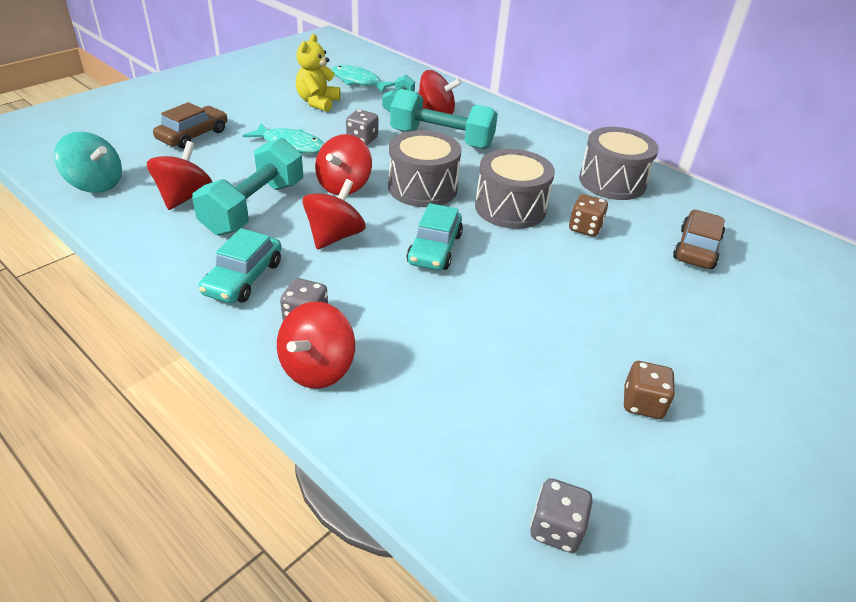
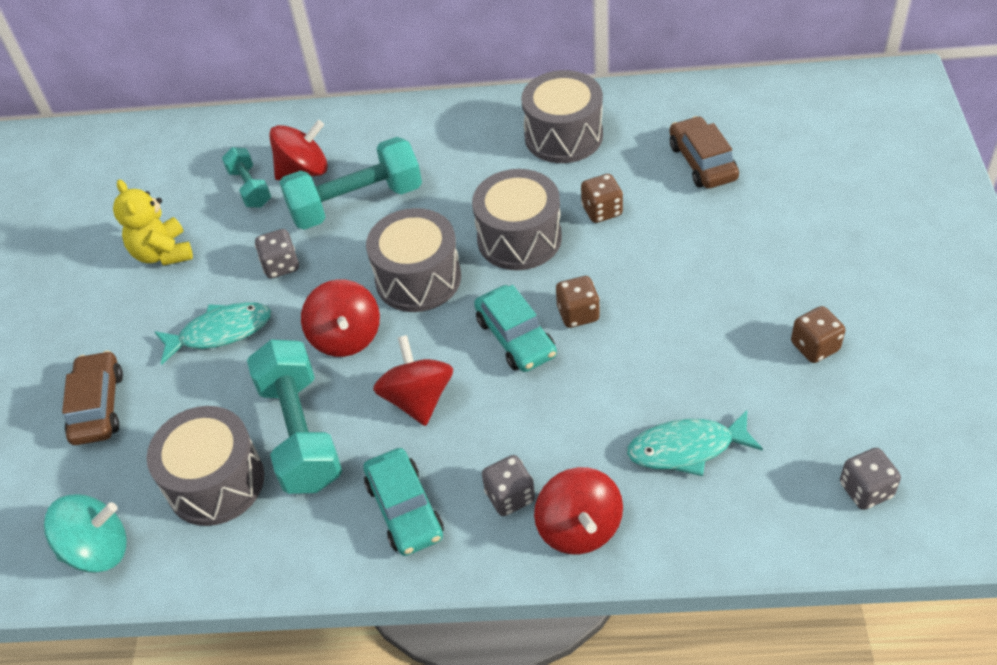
camera: 35 degrees left, 10 degrees up
red spinning top [147,141,212,210] -> grey drum [146,406,264,526]
turquoise fish [331,65,395,93] -> turquoise fish moved to [627,410,763,476]
none -> brown dice [556,276,600,328]

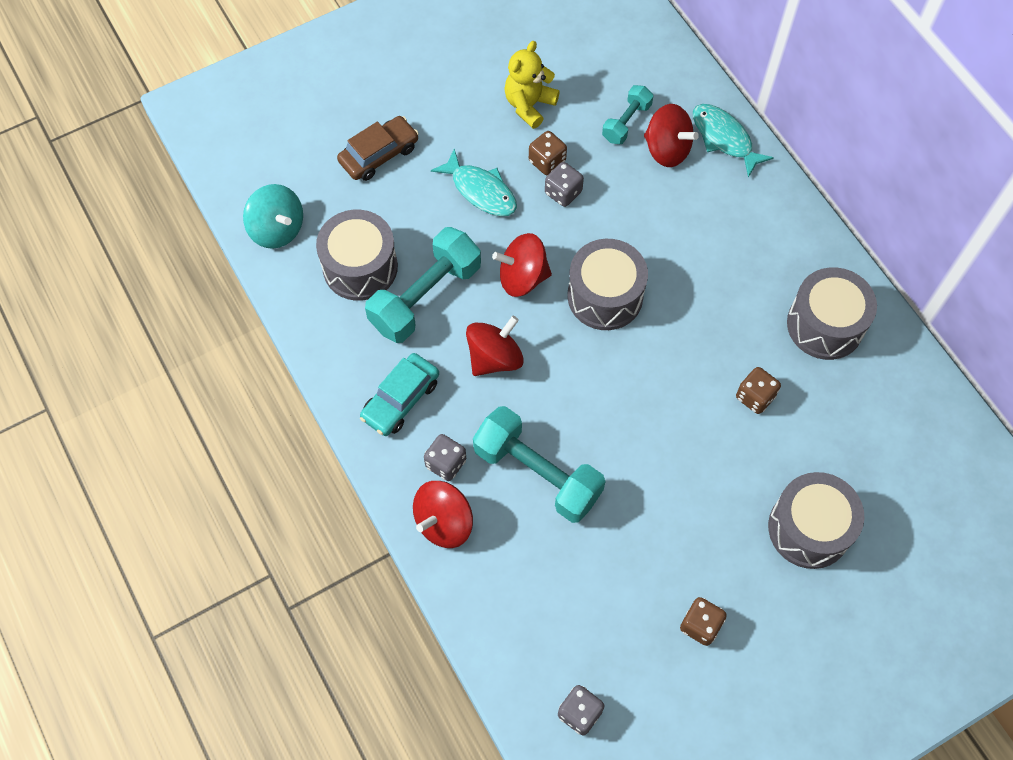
camera: 55 degrees right, 15 degrees up
turquoise dumbbell [279,137,422,230] -> turquoise dumbbell moved to [473,406,606,523]
red spinning top [301,279,380,357] -> red spinning top turned 45 degrees clockwise [492,233,552,297]
grey drum [472,169,562,270] -> grey drum moved to [768,472,864,569]
turquoise car [474,285,557,372] -> none
brown dice [556,276,600,328] -> brown dice moved to [529,131,567,175]
turquoise fish [627,410,763,476] -> turquoise fish moved to [693,104,774,177]
brown car [669,116,739,189] -> none

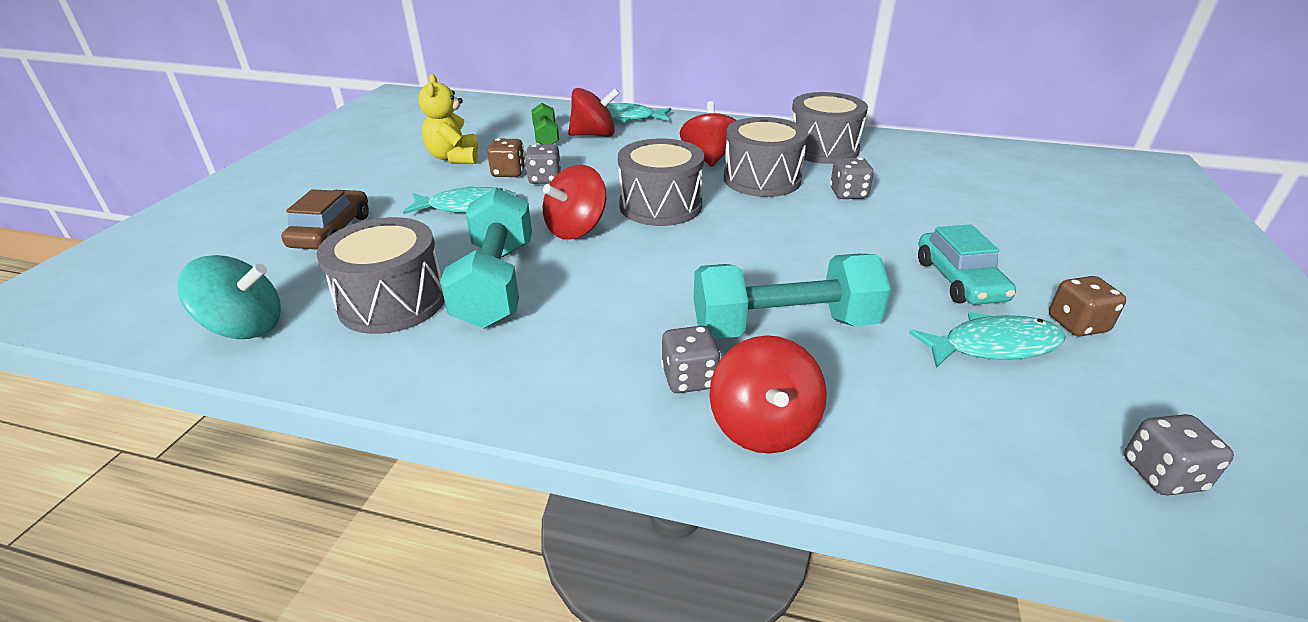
camera: 45 degrees left, 30 degrees down
turquoise car [360,353,439,436] -> turquoise car moved to [918,224,1016,305]
red spinning top [466,316,524,376] -> red spinning top moved to [680,101,737,167]
turquoise dumbbell [602,85,653,144] -> green dumbbell [531,103,559,145]
brown dice [736,367,781,414] -> grey dice [830,157,874,199]
grey drum [768,472,864,569] -> grey drum moved to [724,117,808,197]
none -> turquoise fish [909,312,1066,368]

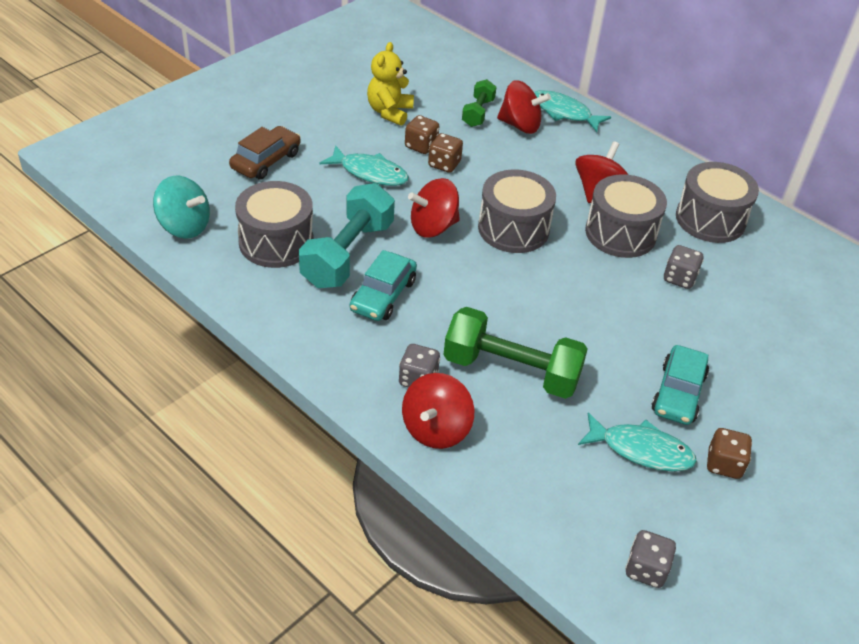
camera: 25 degrees right, 10 degrees up
grey dice [525,144,561,184] -> brown dice [428,133,463,173]
turquoise dumbbell [694,254,891,339] -> green dumbbell [444,307,588,399]
none -> turquoise car [350,250,417,321]

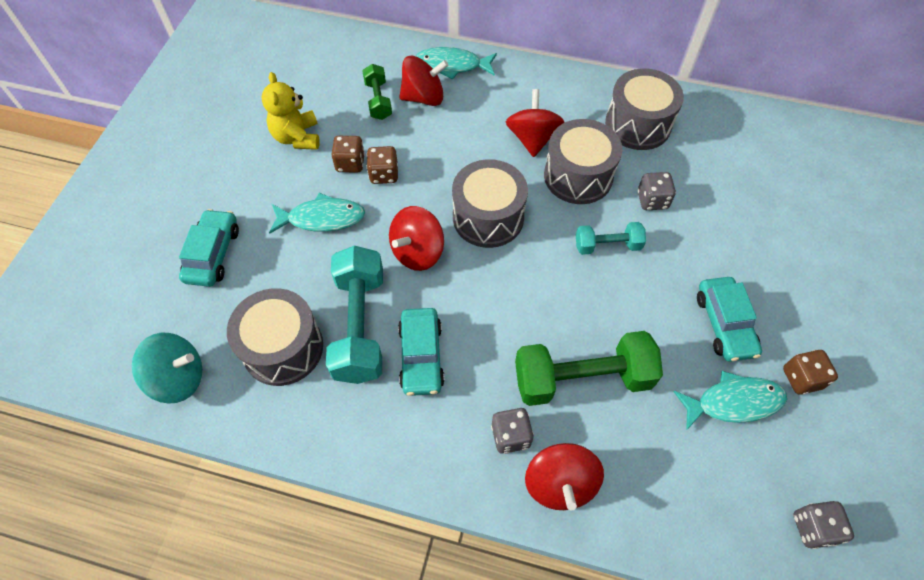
camera: 25 degrees left, 15 degrees up
brown car [229,126,301,180] -> turquoise car [179,209,239,287]
none -> turquoise dumbbell [576,222,646,255]

